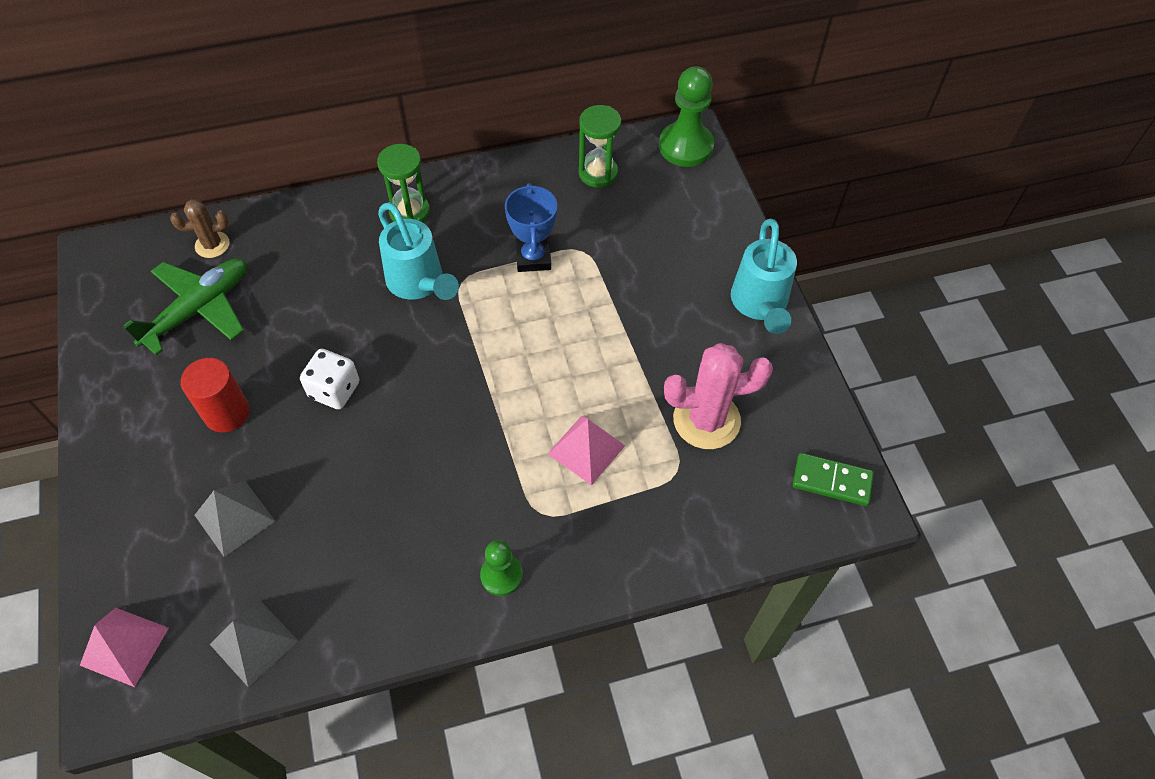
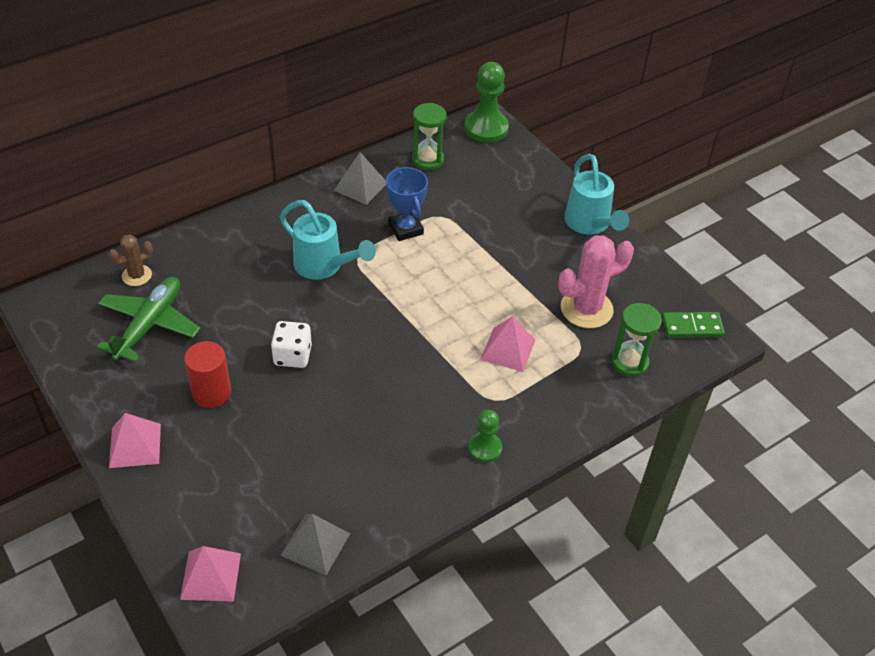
camera: 20 degrees left, 10 degrees down
grey pyramid [195,481,275,557] -> grey pyramid moved to [334,152,386,205]
green hourglass [377,144,430,222] -> green hourglass moved to [611,303,662,377]
none -> pink pyramid [109,413,161,468]

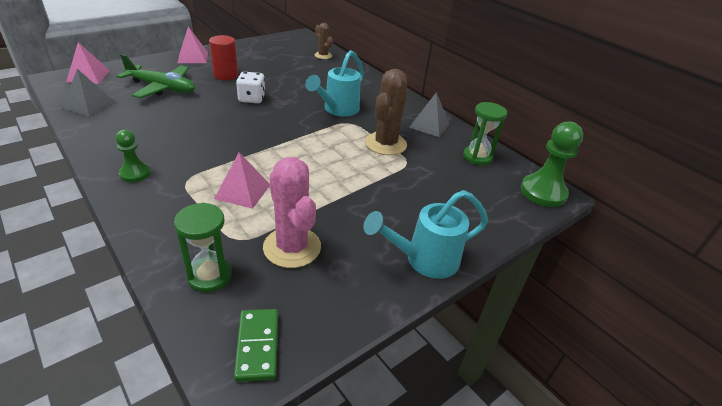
camera: 85 degrees right, 10 degrees down
green plane [97,277,200,362] -> green plane moved to [117,54,195,98]
blue trophy [386,167,428,241] -> brown cactus [365,69,408,155]

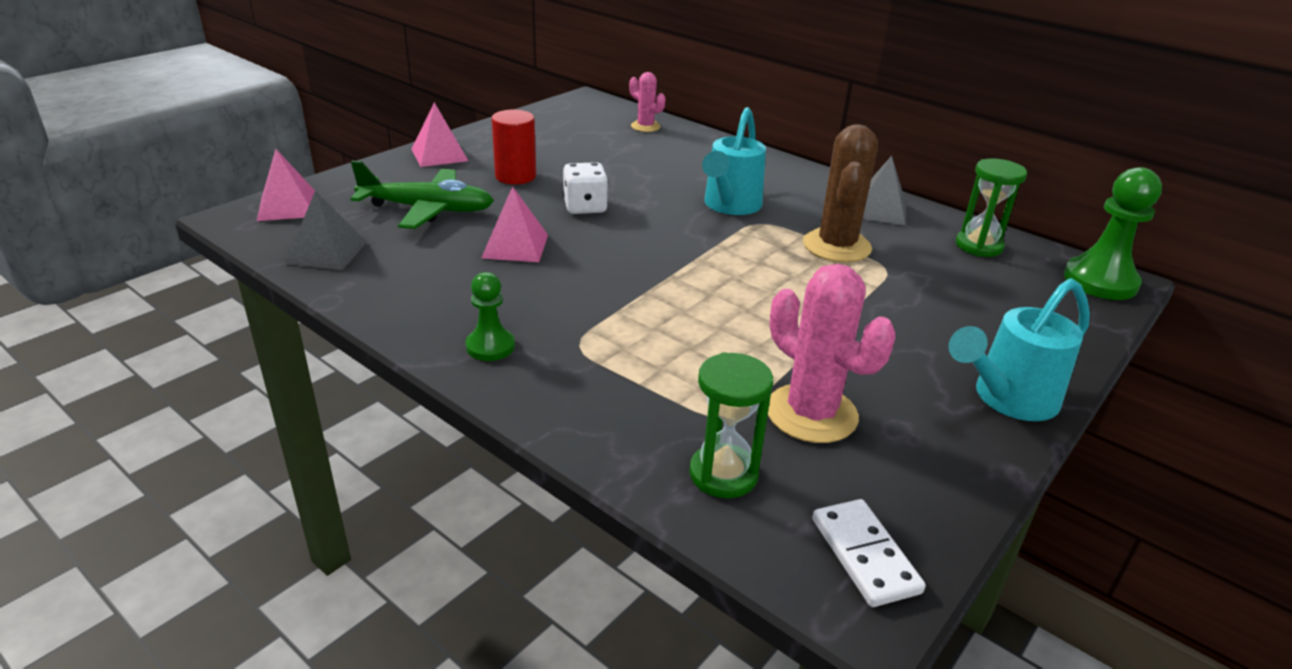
camera: 10 degrees left, 5 degrees down
pink pyramid [214,153,270,209] -> pink pyramid moved to [481,186,548,262]
green domino [234,309,278,382] -> white domino [812,499,926,607]
brown cactus [315,23,333,59] -> pink cactus [629,72,666,132]

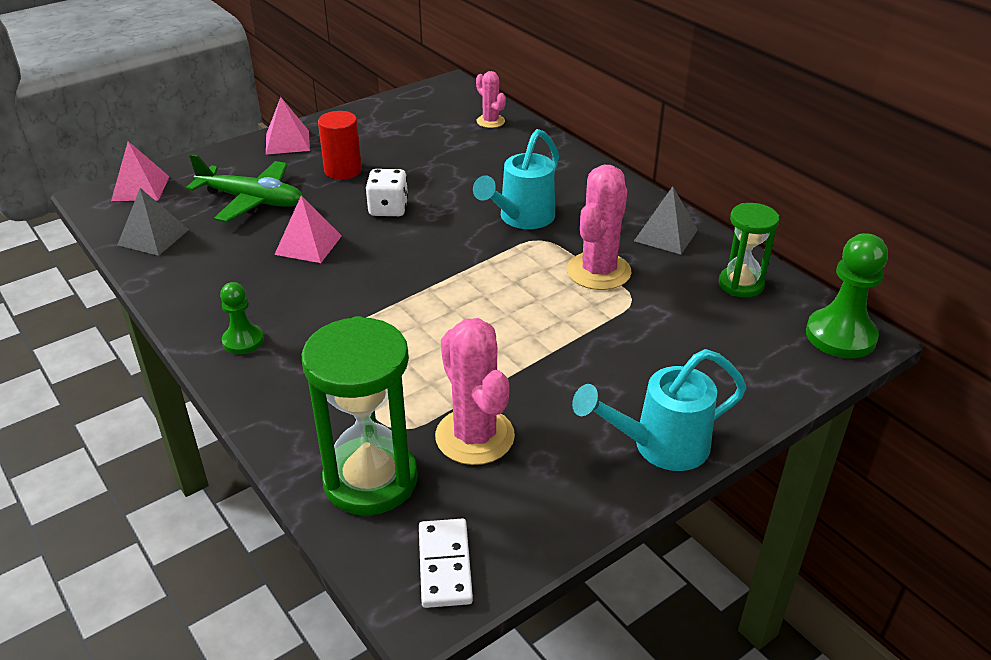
camera: 15 degrees right, 5 degrees up
green hourglass [689,352,773,498] -> green hourglass [302,316,418,516], size x1.65
brown cactus [803,124,878,262] -> pink cactus [567,165,631,290]

